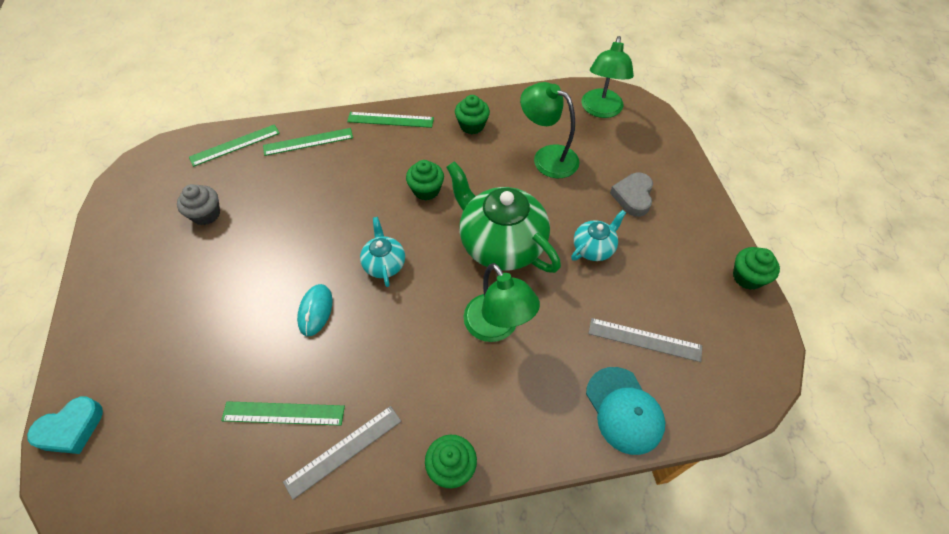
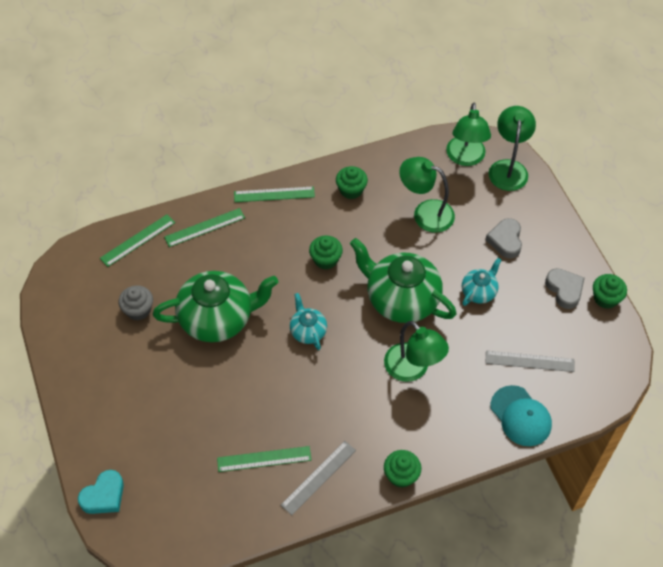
camera: 10 degrees left, 0 degrees up
turquoise mouse [297,284,333,336] -> none
none -> green teapot [153,271,278,342]
none -> green lamp [489,106,536,191]
none -> grey heart [545,268,585,309]

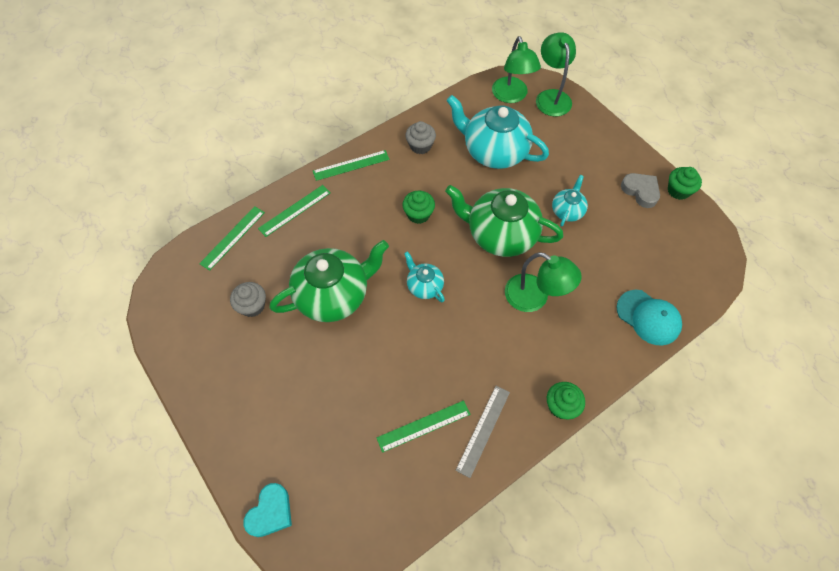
camera: 15 degrees left, 5 degrees up
green cupcake [336,166,368,199] -> grey cupcake [406,121,436,154]
green lamp [399,157,455,233] -> turquoise teapot [447,95,549,169]
grey heart [485,218,522,259] -> none
grey ruler [486,351,575,372] -> none

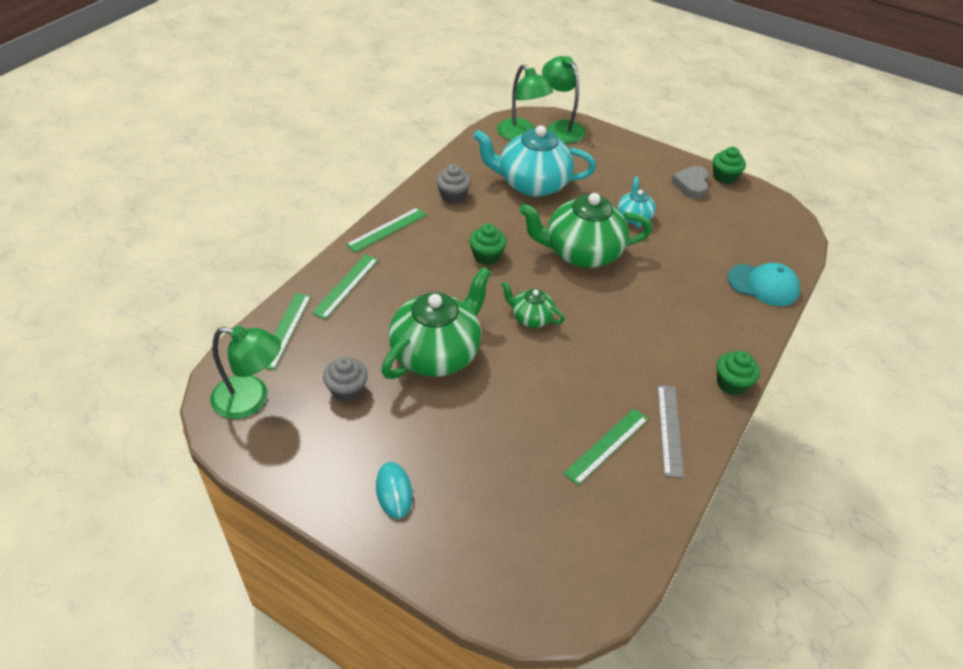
camera: 25 degrees left, 15 degrees down
turquoise heart [243,483,292,537] -> none
turquoise teapot [404,251,445,302] -> green teapot [501,281,565,328]
green lamp [505,252,582,312] -> green lamp moved to [210,326,281,419]
grey heart [621,173,660,208] -> grey heart turned 105 degrees counterclockwise [671,166,709,199]
none -> turquoise mouse [376,462,413,519]

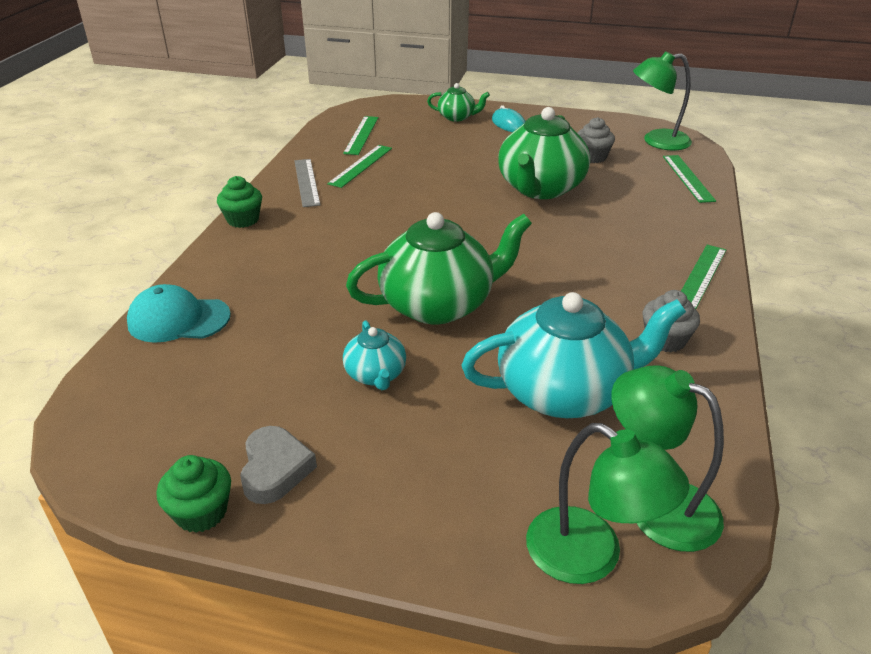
camera: 165 degrees right, 10 degrees down
green ruler [312,254,378,319] -> green ruler moved to [343,116,379,155]
green cupcake [469,224,507,265] -> none
green teapot [501,281,565,328] -> green teapot moved to [427,83,490,122]

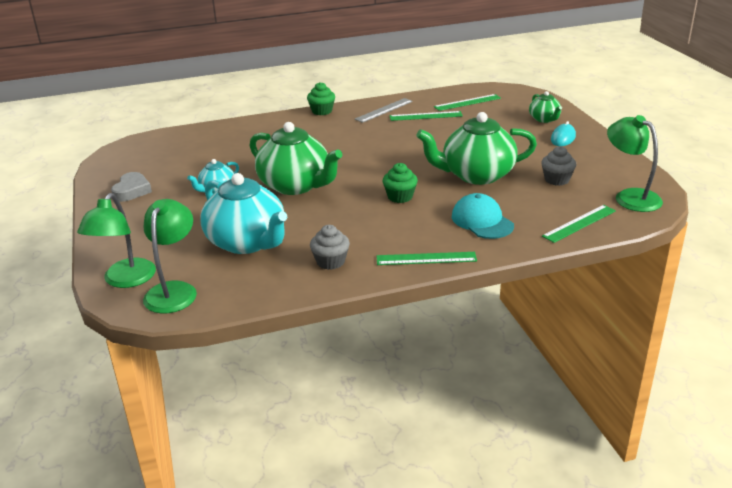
camera: 60 degrees right, 5 degrees down
turquoise cap [127,284,231,343] -> turquoise cap moved to [452,193,514,239]
green cupcake [156,455,231,533] -> green cupcake moved to [383,163,418,203]
grey heart [240,426,317,504] -> grey heart turned 45 degrees counterclockwise [111,172,152,202]

